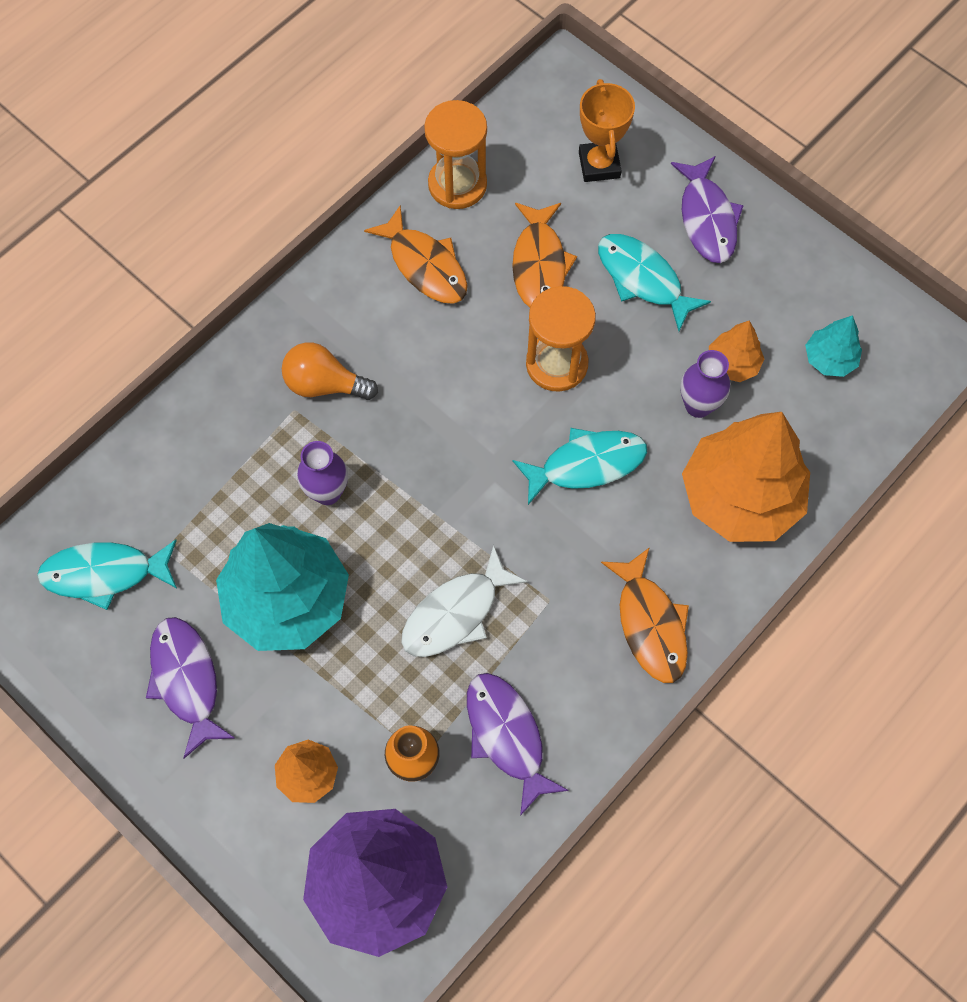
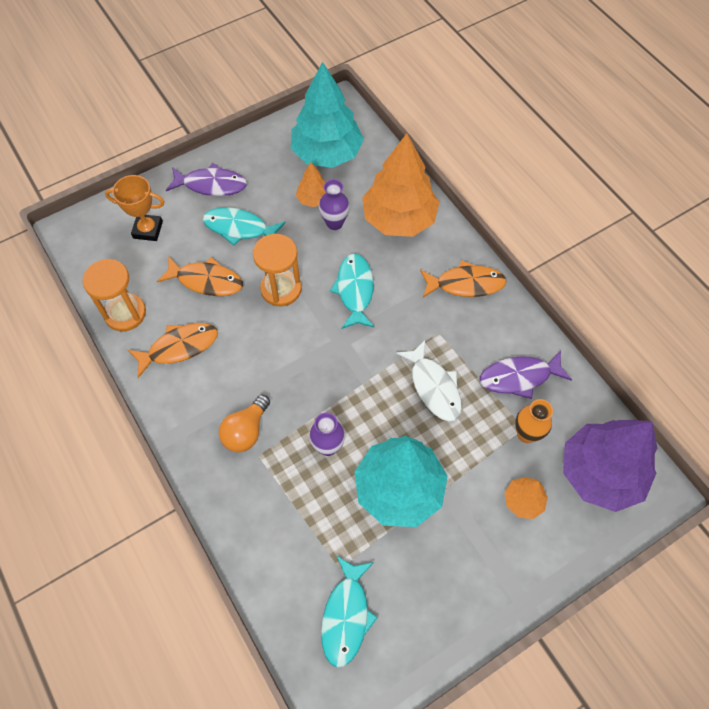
camera: 75 degrees left, 5 degrees down
purple fish [146,617,236,758] -> none
turquoise fish [598,234,711,331] -> turquoise fish turned 45 degrees clockwise [203,207,286,246]
turquoise tree [805,315,862,377] -> turquoise tree [291,62,364,168], size x2.16

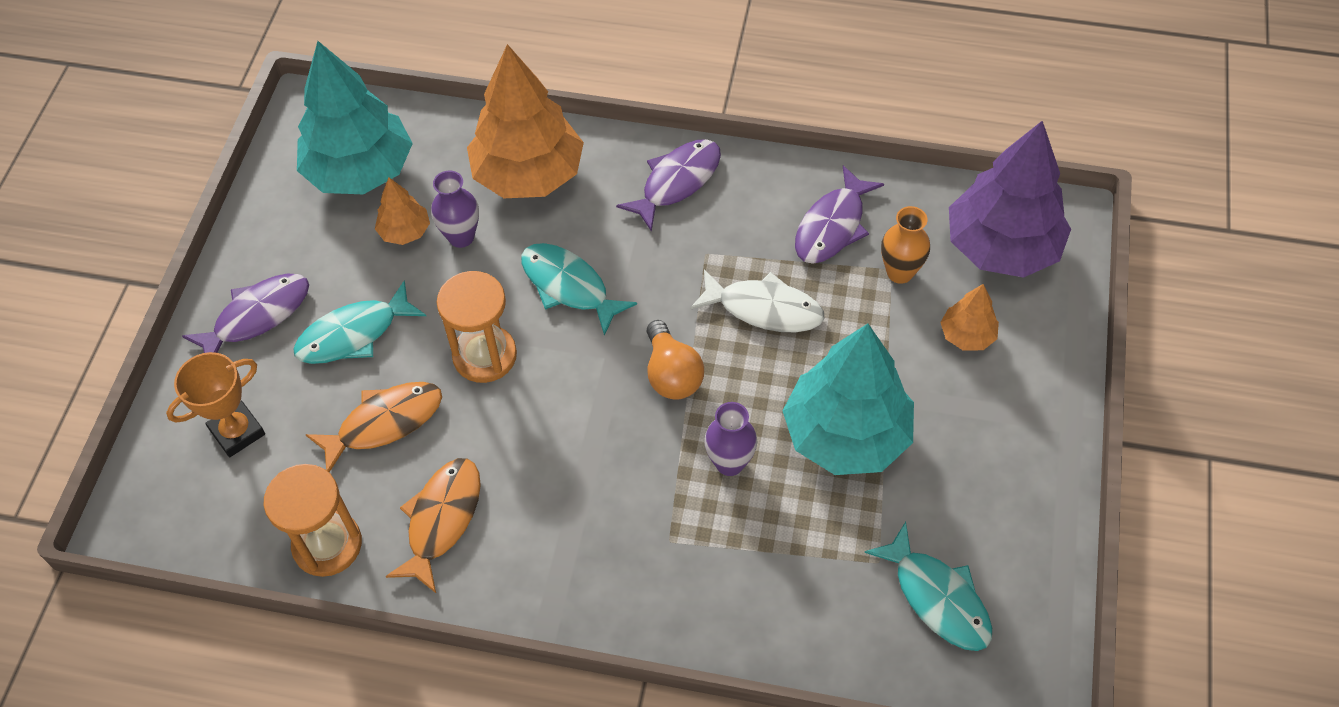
camera: 45 degrees left, 5 degrees down
orange light bulb [219,395,270,452] -> orange light bulb moved to [647,320,704,400]
orange fish [420,260,507,297] -> purple fish [616,139,721,232]

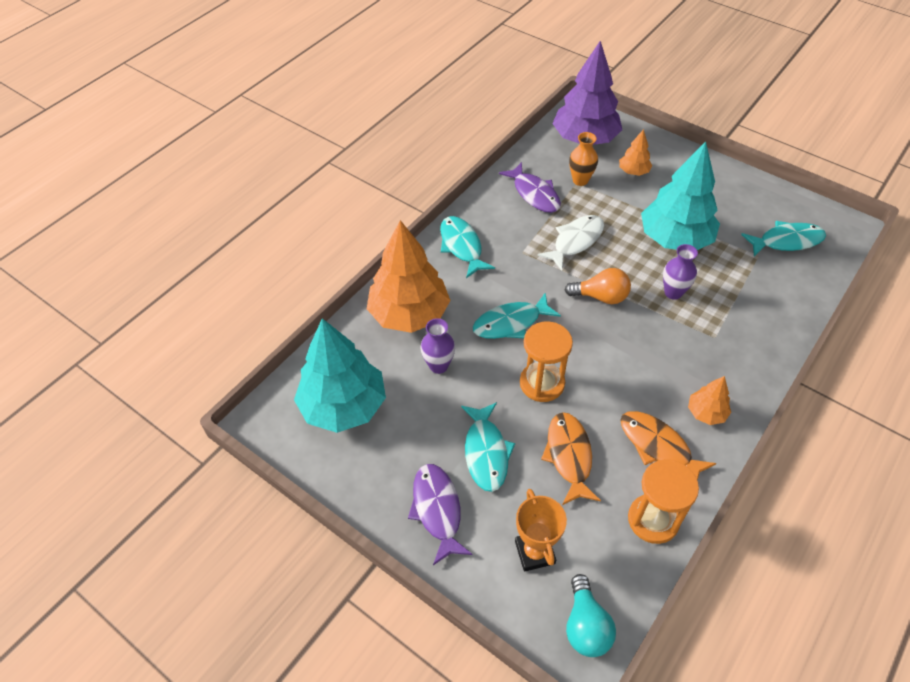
camera: 65 degrees left, 5 degrees down
orange tree [375,177,430,245] -> orange tree moved to [688,376,731,425]
purple fish [616,139,721,232] -> turquoise fish [440,216,495,278]
none -> turquoise light bulb [566,574,616,657]

